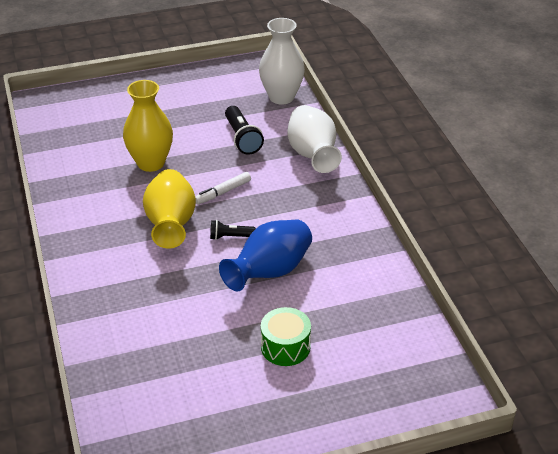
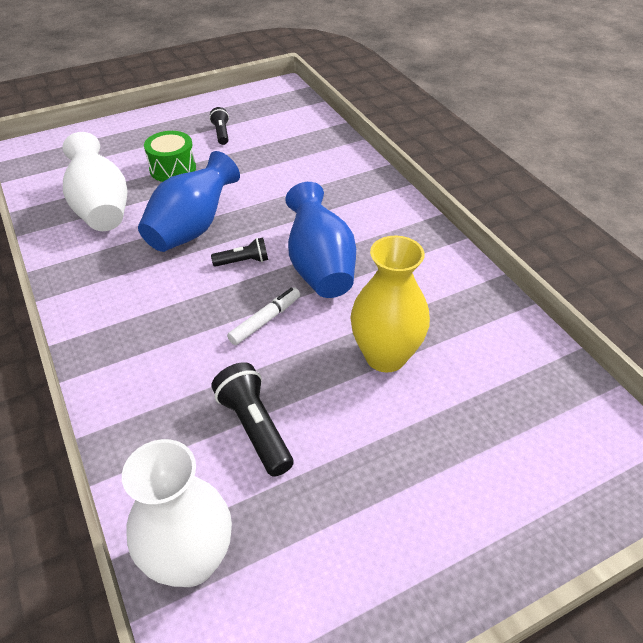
camera: 170 degrees right, 5 degrees up
yellow vase [143,169,196,249] -> blue vase [285,182,356,298]
white vase [287,105,342,173] -> white vase moved to [63,132,127,231]
none -> black flashlight [209,107,229,145]

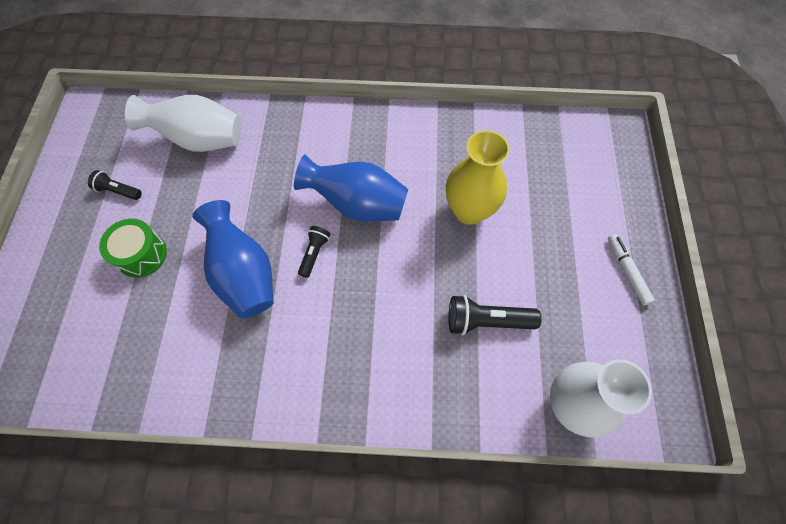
camera: 60 degrees left, 20 degrees up
white vase [63,132,127,231] -> white vase moved to [125,95,241,152]
white marker [227,287,300,345] -> white marker moved to [608,234,655,305]

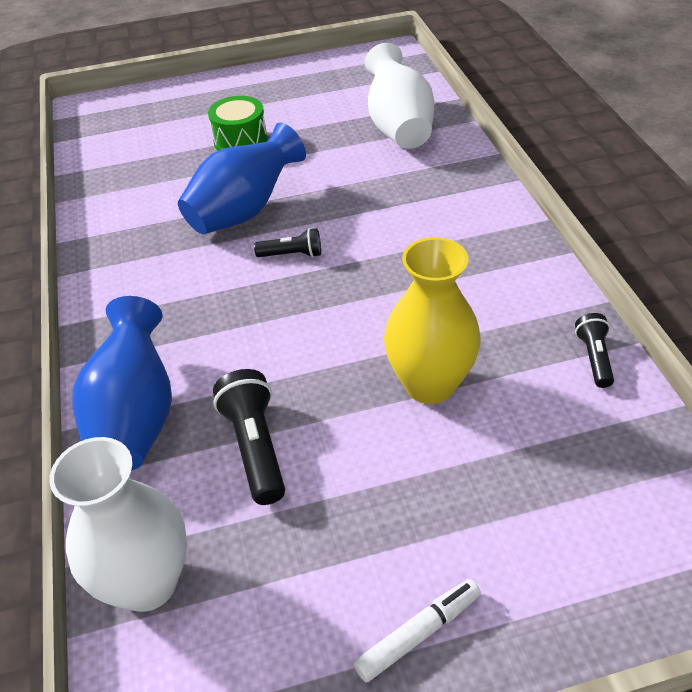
camera: 75 degrees right, 20 degrees down
black flashlight [88,170,142,200] -> black flashlight moved to [575,313,614,388]
blue vase [294,155,408,222] -> blue vase moved to [72,296,172,471]

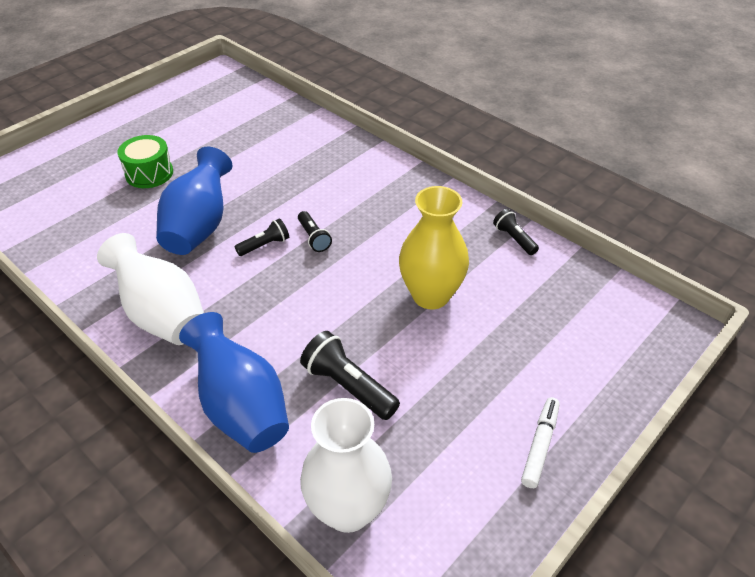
camera: 35 degrees left, 0 degrees up
white vase [365,43,434,149] -> white vase moved to [97,233,204,345]
none -> black flashlight [298,211,332,252]

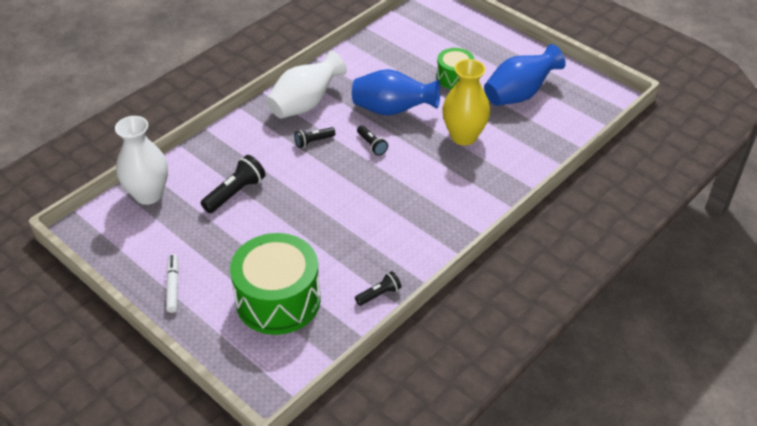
camera: 90 degrees right, 0 degrees up
blue vase [179,312,289,453] -> blue vase moved to [484,44,566,106]
black flashlight [298,211,332,252] -> black flashlight moved to [294,127,335,148]
yellow vase [399,186,469,309] -> yellow vase moved to [442,59,490,145]
white marker [521,397,560,488] -> white marker turned 120 degrees counterclockwise [166,254,179,313]
none -> green drum [230,233,320,335]

